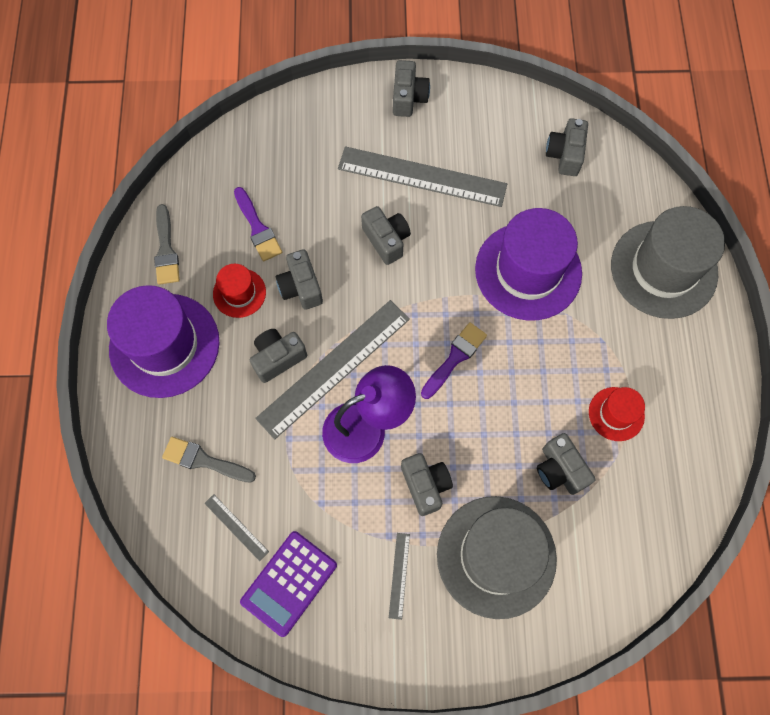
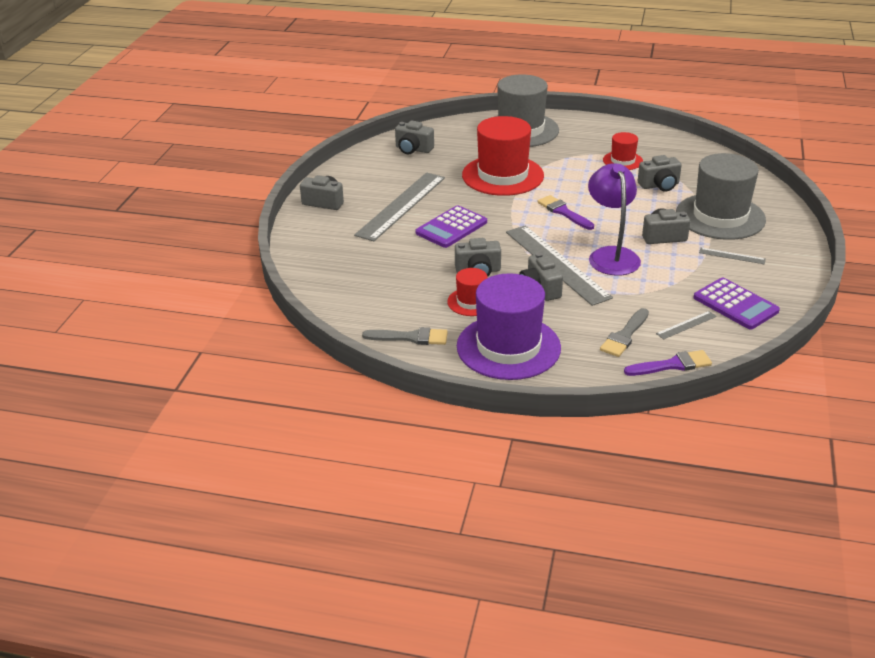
camera: 75 degrees left, 35 degrees down
purple brush [234,187,282,261] -> purple brush moved to [624,350,712,376]
grey camera [361,206,411,265] -> purple calculator [416,205,487,248]
purple hat [475,208,582,321] -> red hat [462,116,544,196]

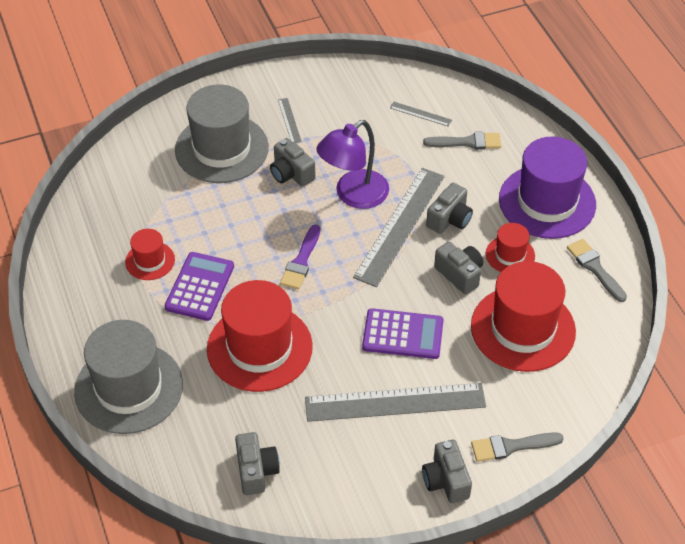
camera: 125 degrees left, 15 degrees up
purple brush [624,350,712,376] -> none
grey camera [638,155,682,192] -> none
purple calculator [693,278,780,329] -> purple calculator moved to [165,252,234,321]
none -> red hat [471,261,576,372]
none -> grey brush [471,432,564,462]

